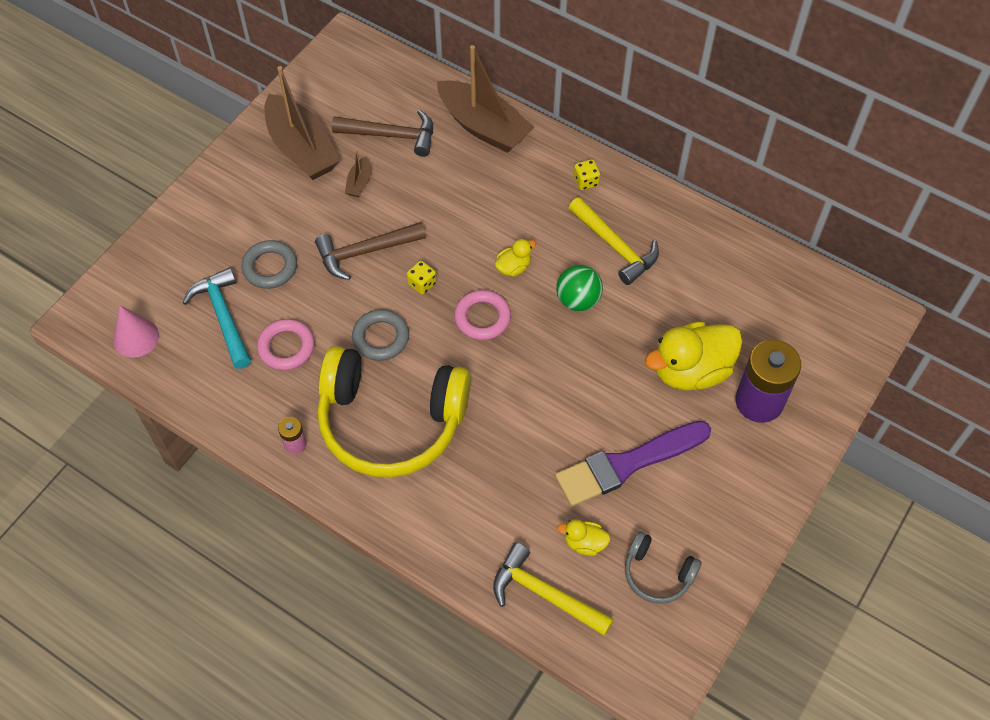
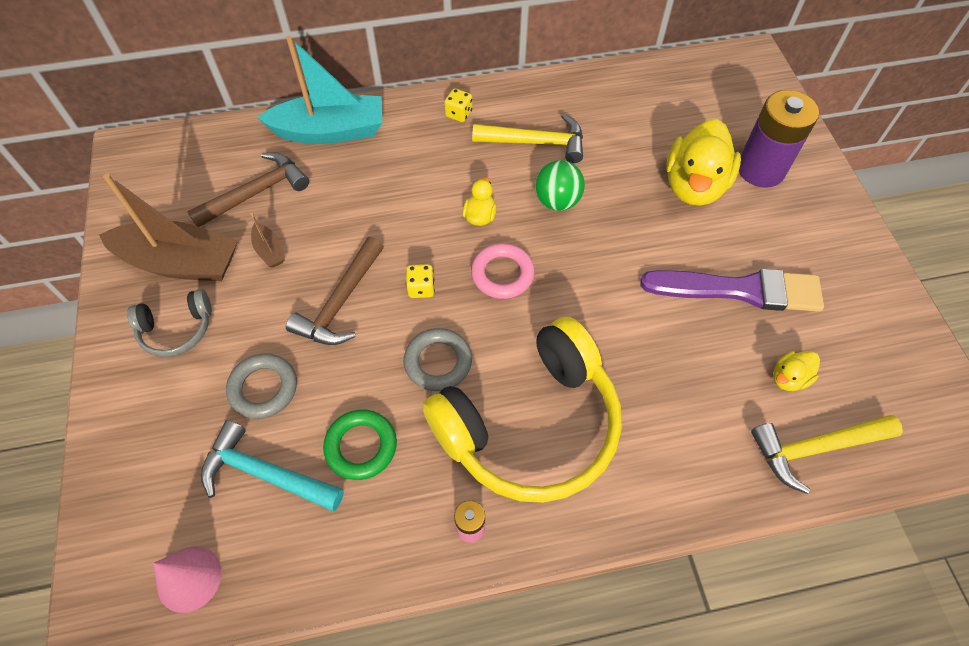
camera: 45 degrees left, 0 degrees up
pink ring [257,319,315,371] -> green ring [323,409,397,480]
brown boat [437,45,534,153] -> turquoise boat [257,36,382,144]
purple brush [555,421,711,506] -> purple brush turned 105 degrees counterclockwise [640,268,824,312]
grey headphones [625,531,702,604] -> grey headphones moved to [127,289,212,357]

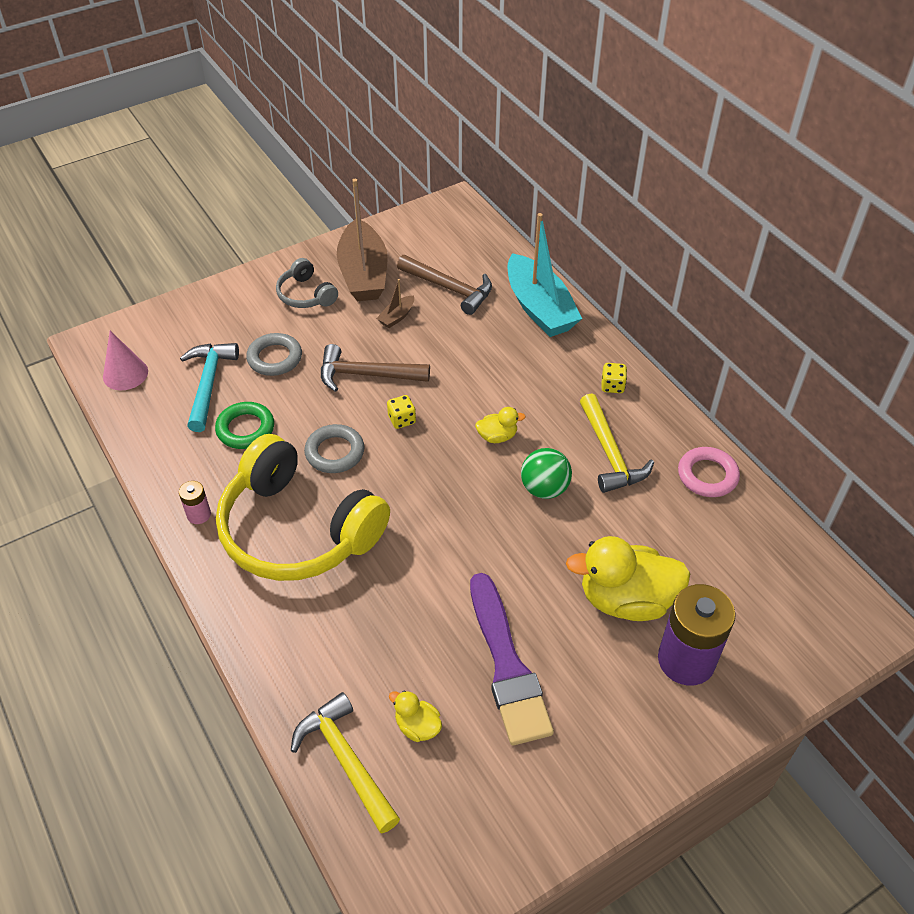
camera: 70 degrees right, 10 degrees down
pink ring [471,243,535,299] -> pink ring moved to [678,447,740,497]

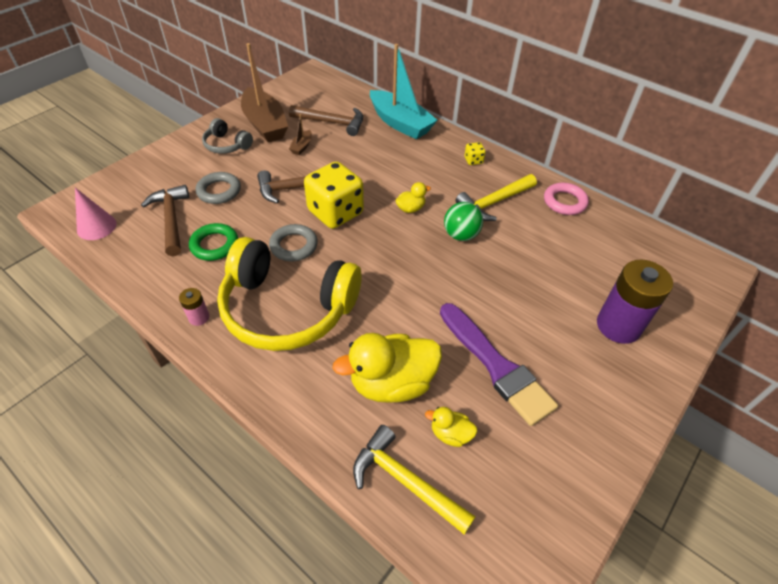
camera: 20 degrees left, 0 degrees up
turquoise hammer [180,343,239,432] -> brown hammer [141,185,189,256]
yellow dice [387,395,416,429] -> yellow dice [304,161,364,229], size x2.41
yellow duck [566,536,691,621] -> yellow duck moved to [333,333,442,403]
yellow hammer [580,393,654,493] -> yellow hammer turned 90 degrees clockwise [455,174,537,221]

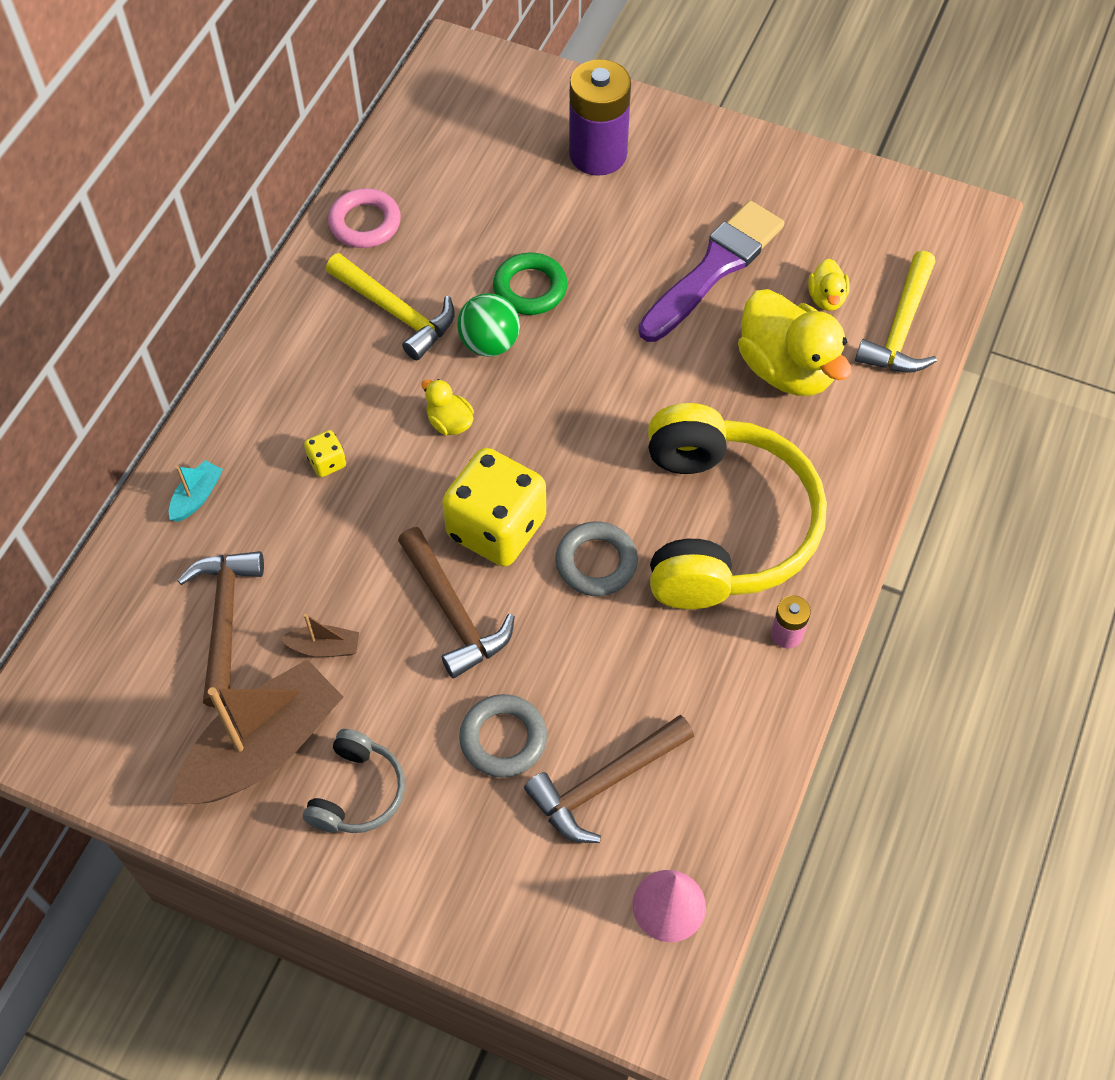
camera: 105 degrees left, 10 degrees up
green ring [189,223,238,261] -> green ring moved to [493,253,567,315]
turquoise boat [370,44,438,139] -> turquoise boat [169,460,223,522], size x0.42
yellow dice [465,142,486,165] -> yellow dice moved to [304,430,346,477]

